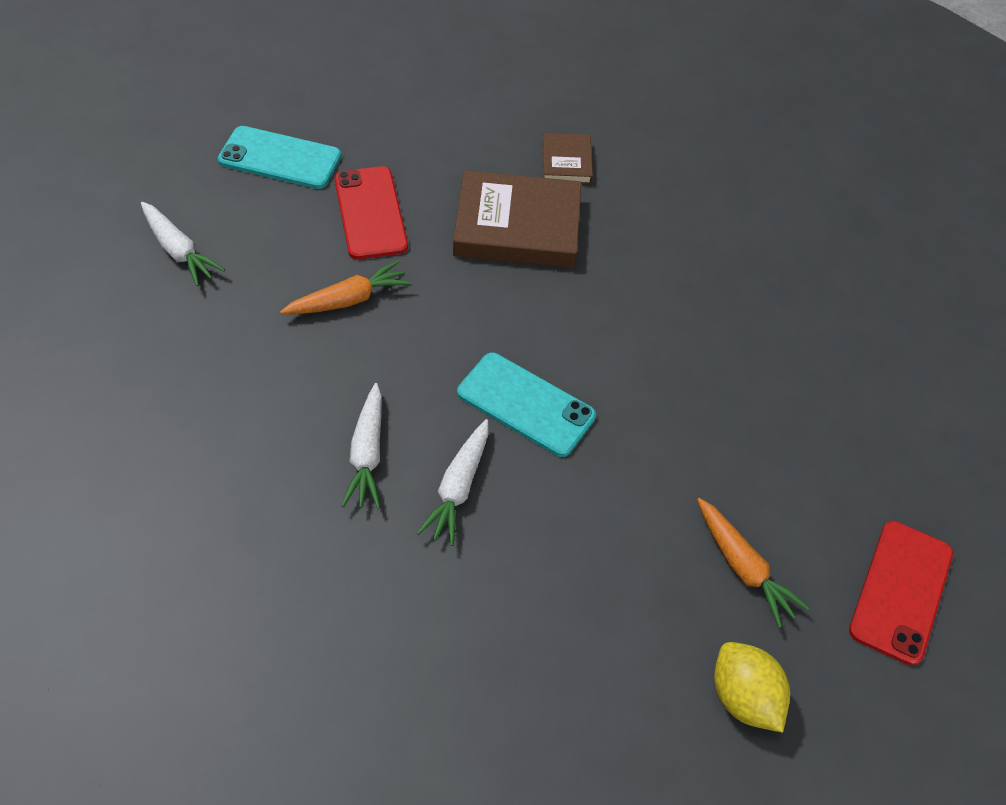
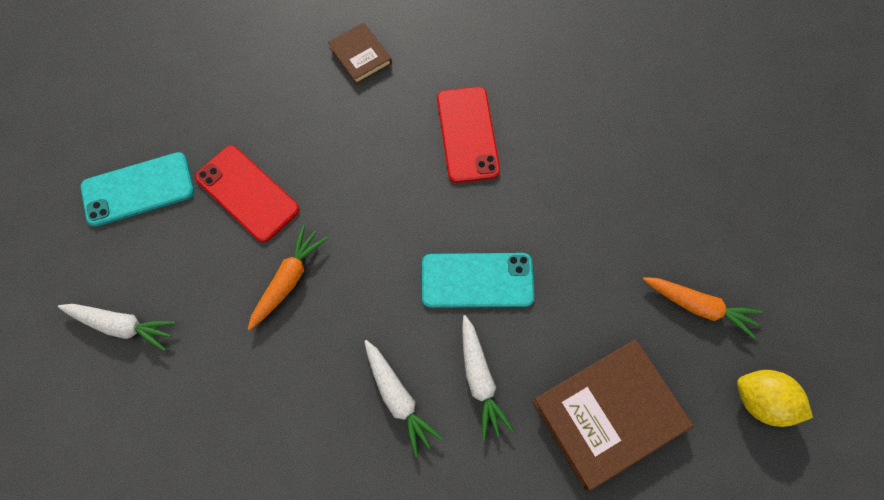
camera: 30 degrees left, 15 degrees up
brown book [453,170,581,268] -> brown book moved to [532,339,693,491]
red phone [849,521,953,666] -> red phone moved to [437,87,500,183]

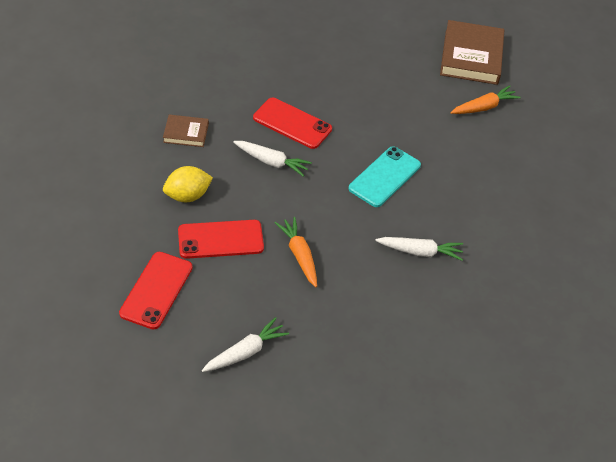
camera: 55 degrees left, 20 degrees down
turquoise phone [81,152,194,227] -> red phone [119,252,193,330]
white carrot [462,315,514,440] -> white carrot moved to [233,141,312,177]
brown book [532,339,693,491] -> brown book moved to [440,20,504,85]
yellow lemon [737,370,813,427] -> yellow lemon moved to [163,166,213,202]

